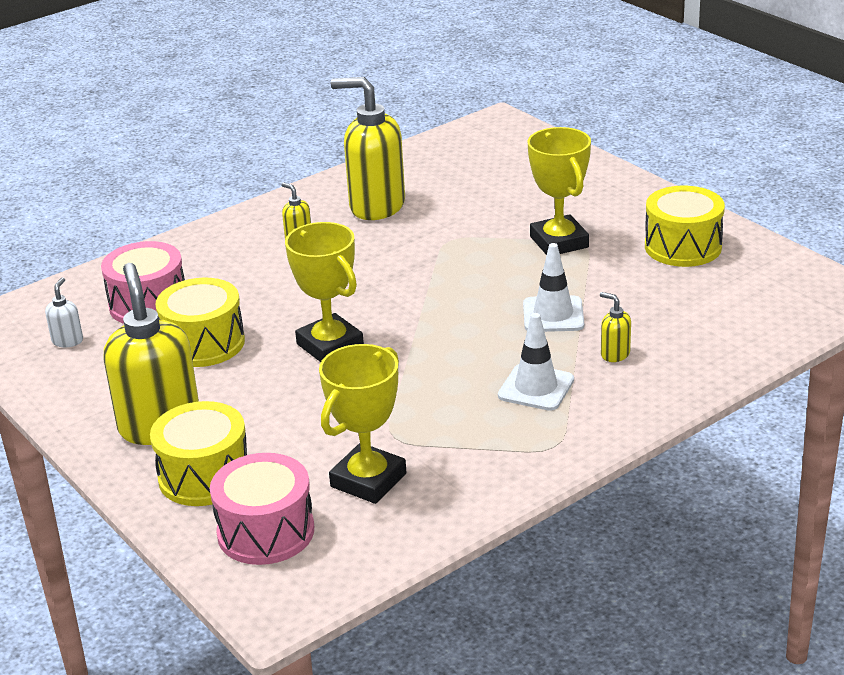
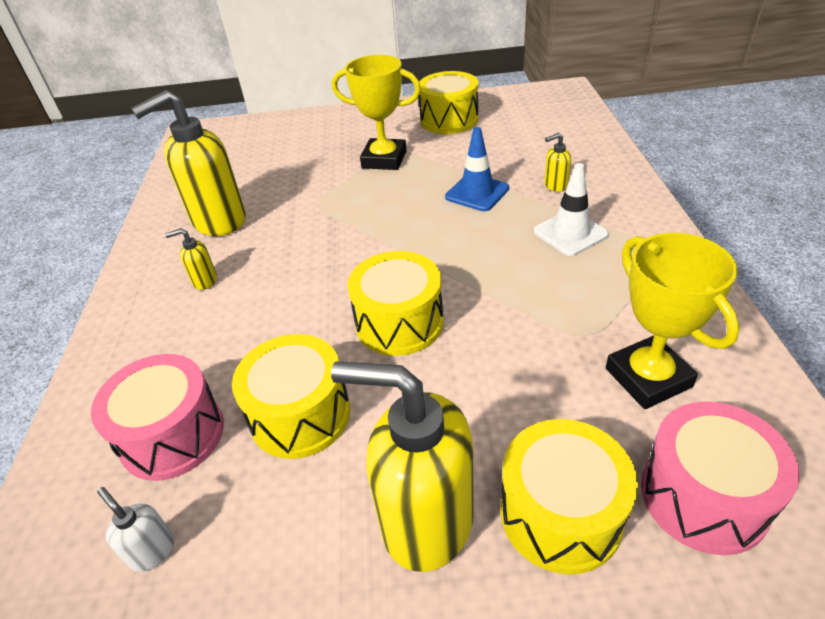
camera: 55 degrees left, 10 degrees up
yellow trophy [285,222,364,362] -> yellow drum [347,251,444,356]
white traffic cone [523,243,584,332] -> blue traffic cone [445,127,509,211]

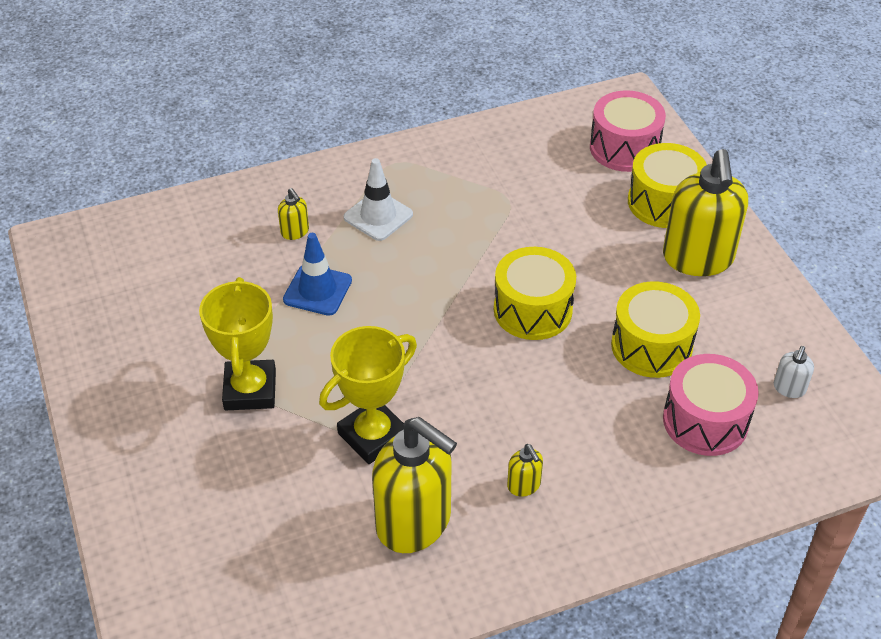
camera: 110 degrees left, 5 degrees up
yellow drum [419,71,478,134] -> none
yellow trophy [606,233,740,409] -> yellow trophy moved to [319,326,417,464]

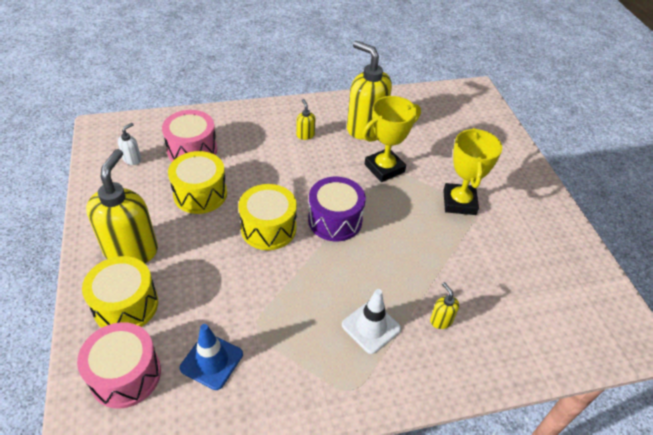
camera: 175 degrees left, 0 degrees up
blue traffic cone [283,233,352,316] -> blue traffic cone moved to [180,324,243,390]
none -> purple drum [308,177,366,241]

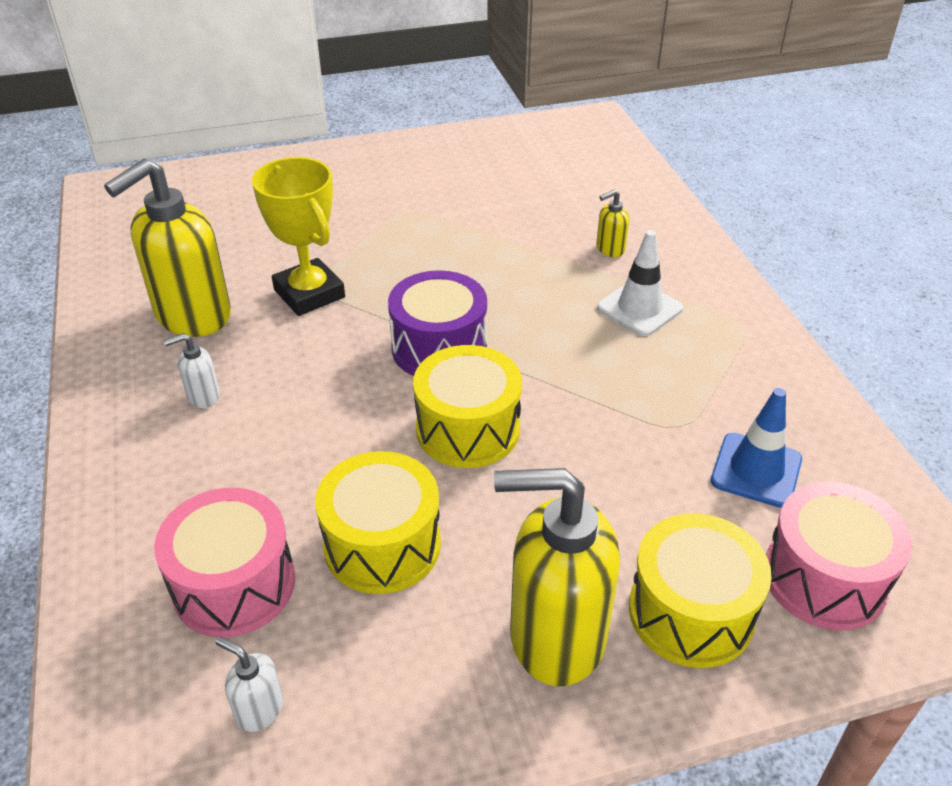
camera: 90 degrees left, 5 degrees down
yellow soap dispenser [296,99,316,140] -> white soap dispenser [164,333,220,408]
yellow trophy [443,128,502,215] -> none

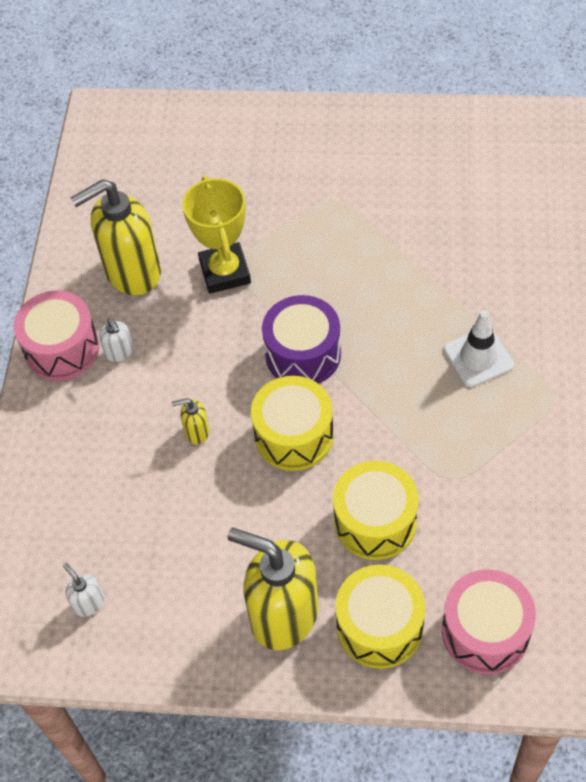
camera: 25 degrees right, 15 degrees up
pink drum [154,488,295,637] -> pink drum moved to [14,291,99,381]
white soap dispenser [164,333,220,408] -> white soap dispenser turned 120 degrees counterclockwise [99,318,133,362]
yellow drum [315,451,441,594] -> yellow drum moved to [333,461,418,560]
yellow soap dispenser [596,189,629,257] -> yellow soap dispenser moved to [172,398,209,444]
blue traffic cone [711,388,802,508] -> none

